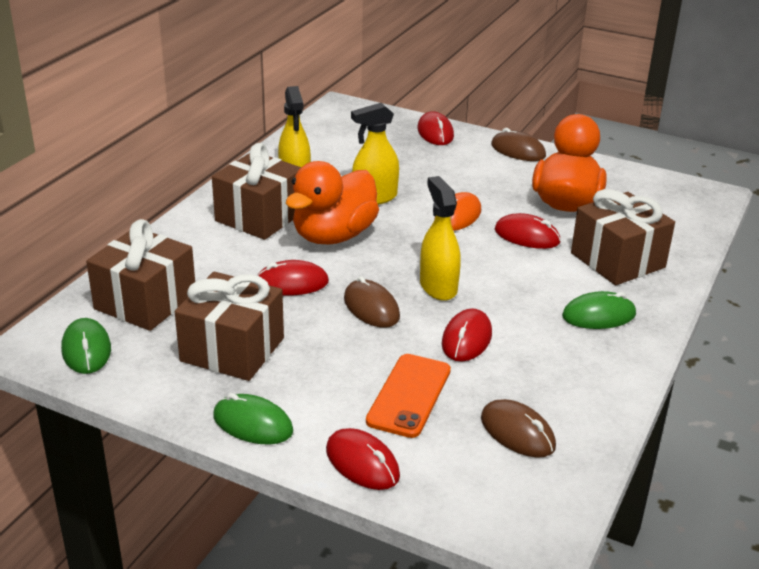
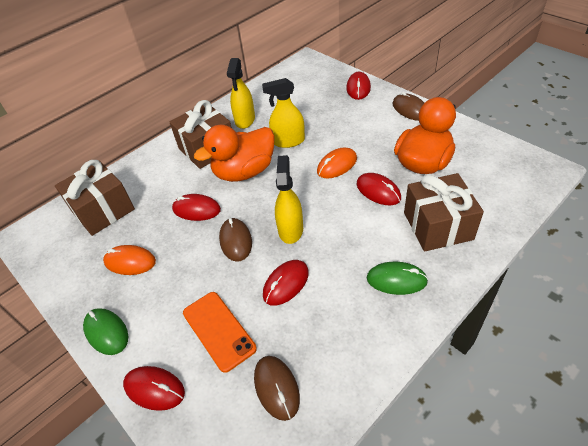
camera: 25 degrees right, 15 degrees up
green mouse [61,318,111,374] -> none
brown gift [175,271,284,381] -> orange mouse [103,245,156,275]
red mouse [326,428,400,490] -> red mouse turned 45 degrees counterclockwise [123,366,185,411]
orange phone [366,354,451,438] -> orange phone turned 75 degrees counterclockwise [183,292,257,373]

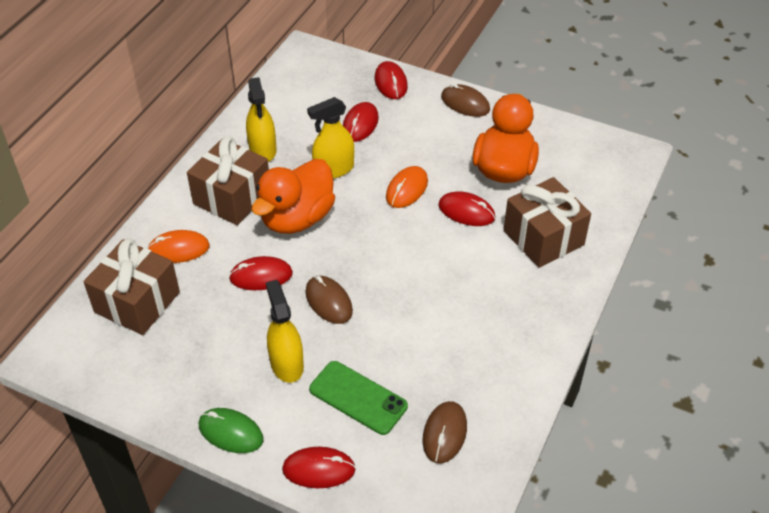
camera: 25 degrees left, 0 degrees up
orange mouse [103,245,156,275] -> orange mouse moved to [147,230,210,263]
orange phone [183,292,257,373] -> green phone [309,361,408,435]
brown mouse [254,356,300,421] -> brown mouse turned 60 degrees clockwise [423,401,467,464]
red mouse [263,260,309,306] -> red mouse moved to [343,102,379,142]
yellow spray bottle [275,155,303,244] -> yellow spray bottle moved to [266,280,304,383]
green mouse [367,262,428,295] -> none

